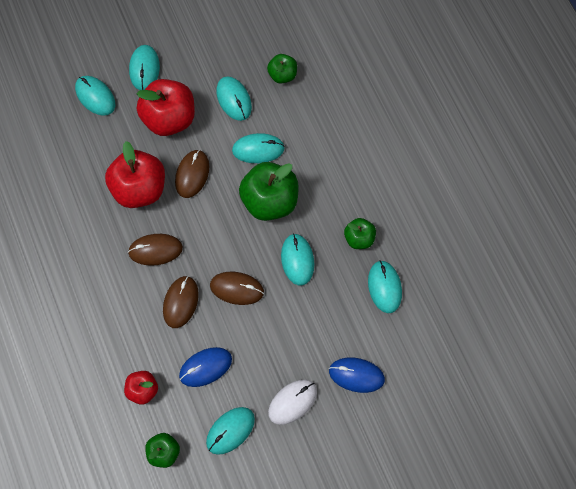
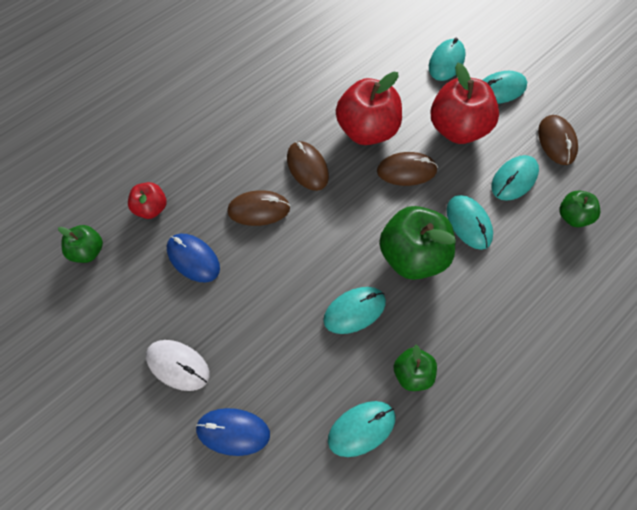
camera: 70 degrees right, 5 degrees down
turquoise mouse [206,407,255,455] -> none
brown mouse [210,272,264,305] -> brown mouse moved to [538,115,578,165]
blue mouse [329,358,385,393] -> blue mouse turned 75 degrees counterclockwise [195,408,270,456]

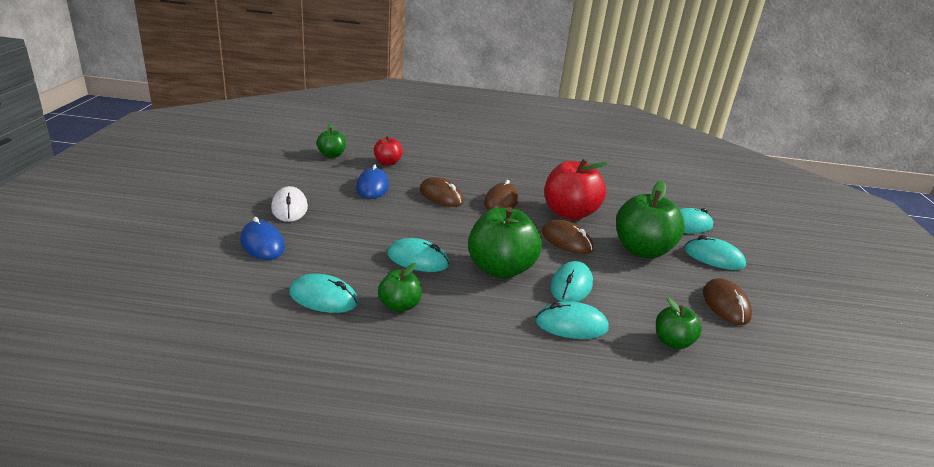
camera: 45 degrees right, 35 degrees down
red apple [430,63,499,144] -> green apple [616,181,685,259]
turquoise mouse [491,155,539,201] -> turquoise mouse moved to [535,301,609,339]
brown mouse [538,115,578,165] -> brown mouse turned 45 degrees counterclockwise [703,278,752,325]

